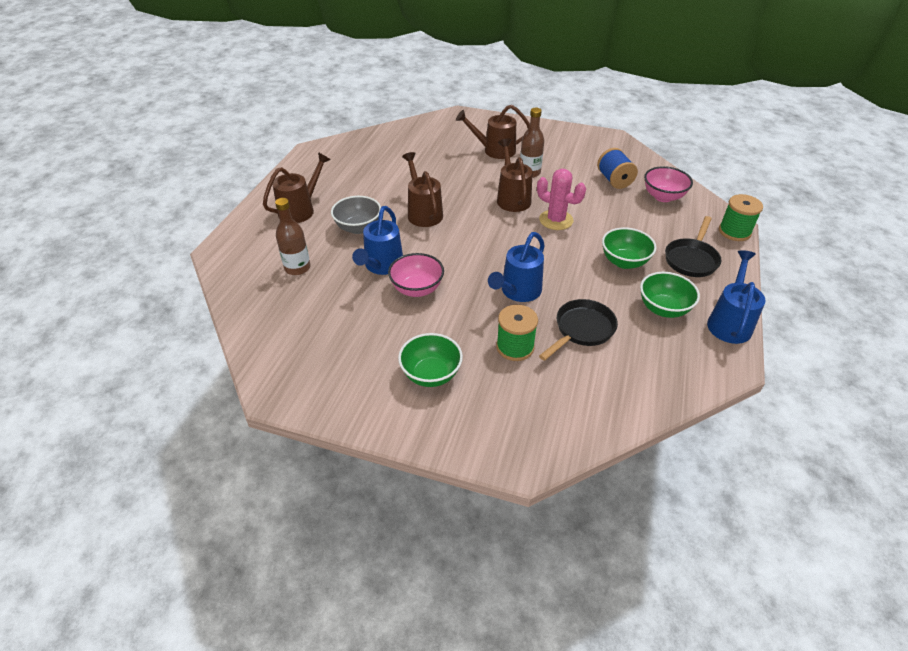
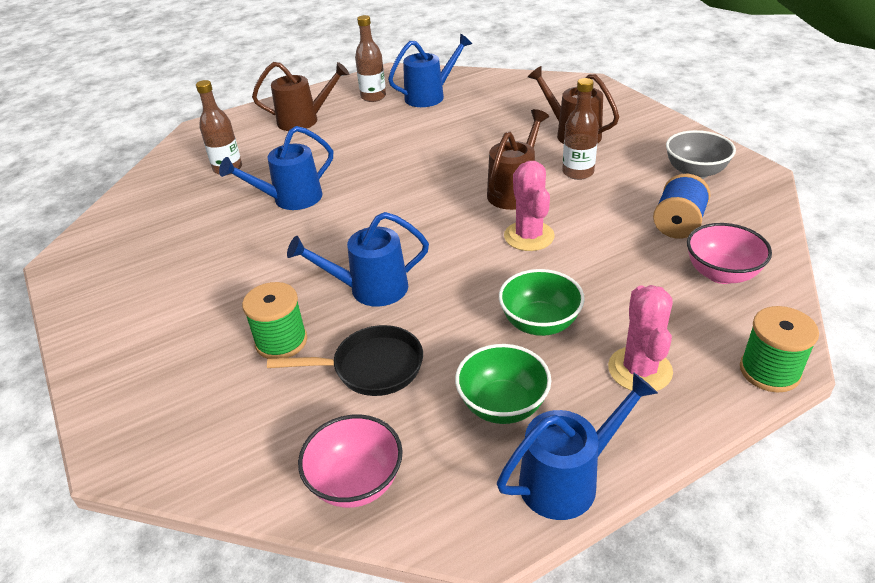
camera: 45 degrees right, 5 degrees down
grey bowl [331,196,381,234] -> grey bowl moved to [666,130,736,179]
pink bowl [388,253,444,297] -> pink bowl moved to [298,414,403,508]
green bowl [398,333,463,387] -> none
brown watering can [402,152,443,227] -> none
black pan [665,216,721,277] -> pink cactus [608,285,673,391]
none -> brown bottle [355,15,386,102]
none -> blue watering can [388,34,472,107]

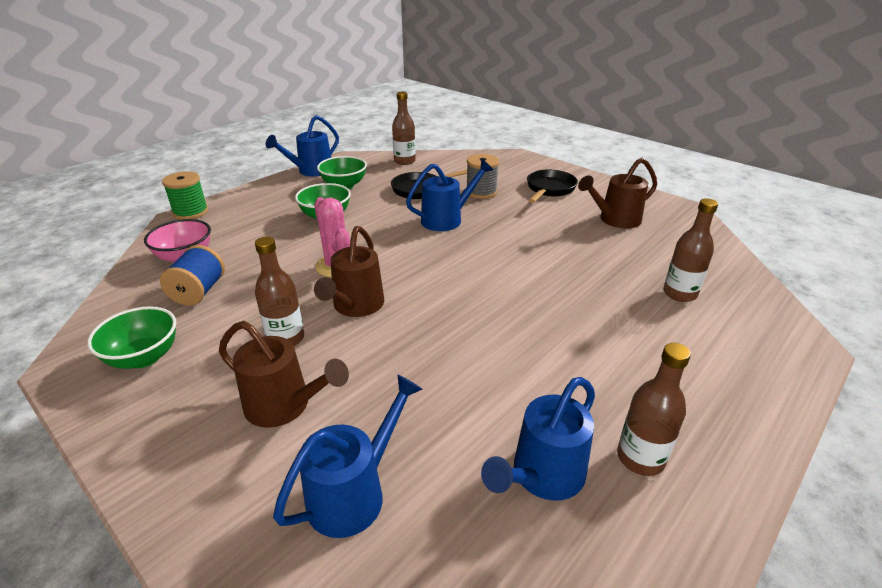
camera: 160 degrees right, 5 degrees down
blue watering can [219,126,333,210] -> blue watering can moved to [273,375,423,538]
green spool [242,282,307,359] -> grey spool [467,154,499,199]
brown watering can [252,62,349,131] -> brown watering can moved to [578,158,657,229]
pink bowl [298,414,403,508] -> brown bottle [392,92,416,165]
pink cactus [608,285,673,391] -> none
grey bowl [666,130,736,179] -> green bowl [87,306,176,369]
none -> black pan [527,170,578,203]

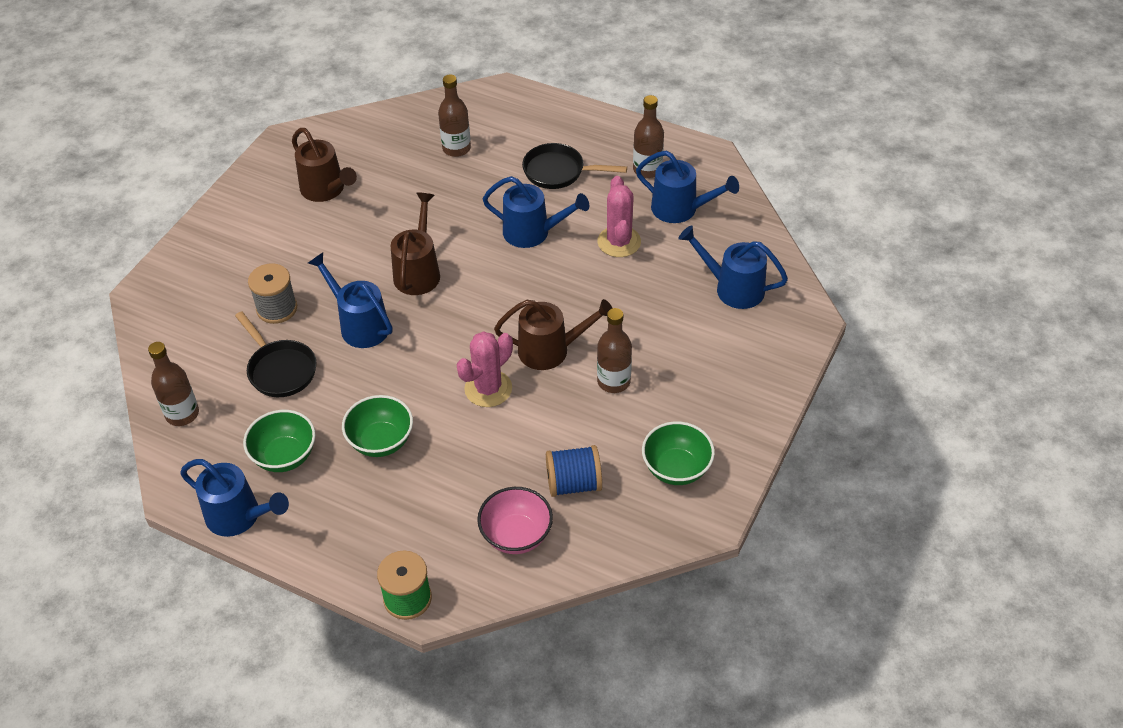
camera: 105 degrees left, 15 degrees up
brown watering can [219,321,349,428] -> brown watering can moved to [391,192,440,295]
black pan [527,170,578,203] -> black pan moved to [522,143,627,189]
none -> blue watering can [483,176,589,248]
none -> pink cactus [597,176,641,257]

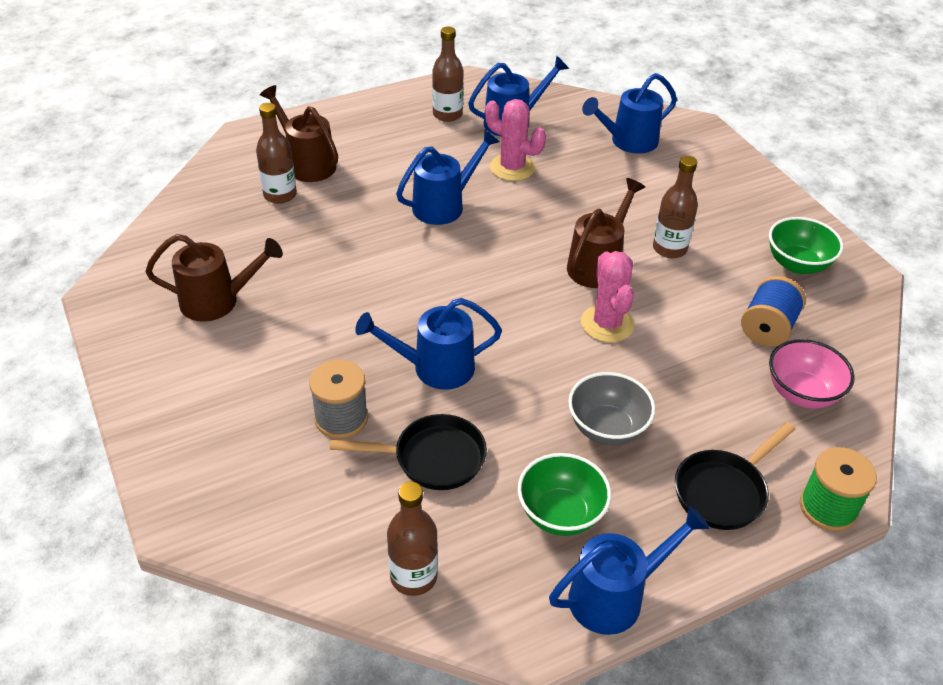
camera: 55 degrees left, 5 degrees down
green bowl [342,395,413,457] -> grey bowl [568,372,655,445]
brown watering can [391,192,440,295] -> brown watering can moved to [260,85,338,182]
black pan [522,143,627,189] -> black pan moved to [675,422,795,530]

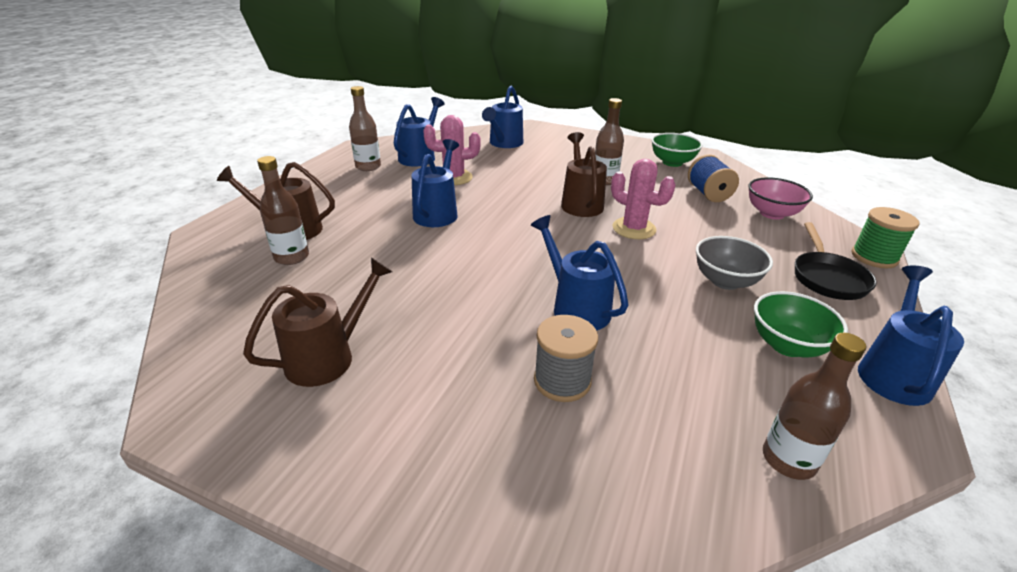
camera: 40 degrees left, 10 degrees down
black pan [330,414,487,490] -> none
blue watering can [355,298,502,390] -> blue watering can turned 105 degrees clockwise [531,215,629,331]

